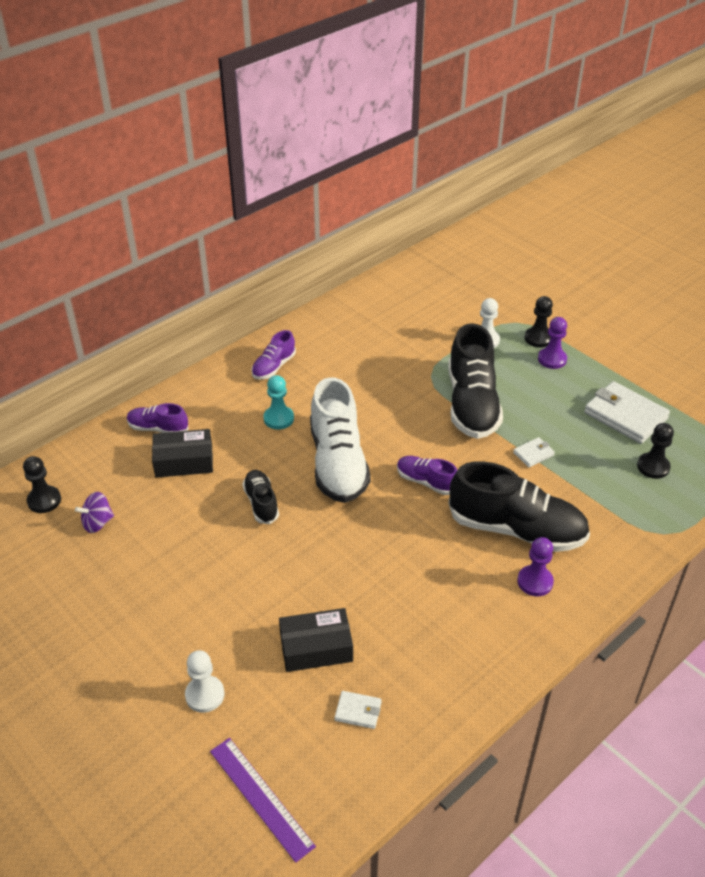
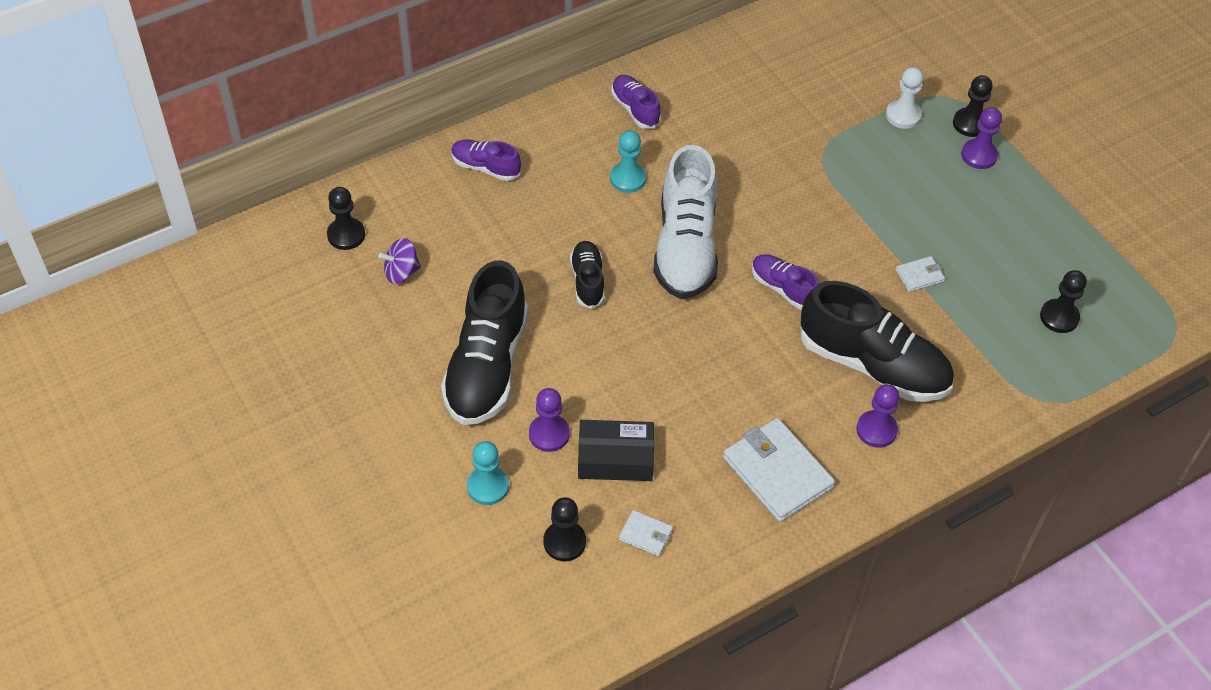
camera: 10 degrees right, 10 degrees up
black box [152,429,213,478] -> none
white pawn [185,650,225,713] -> turquoise pawn [467,441,509,505]
purple ruler [210,738,316,863] -> none
purple shoe [252,330,296,380] -> purple shoe turned 105 degrees clockwise [611,75,661,129]
black shoe [448,323,503,439] -> black shoe moved to [441,260,528,425]
white wallet [584,381,670,444] -> white wallet moved to [723,418,835,522]
none -> purple pawn [529,388,570,452]
none -> black pawn [543,497,586,561]

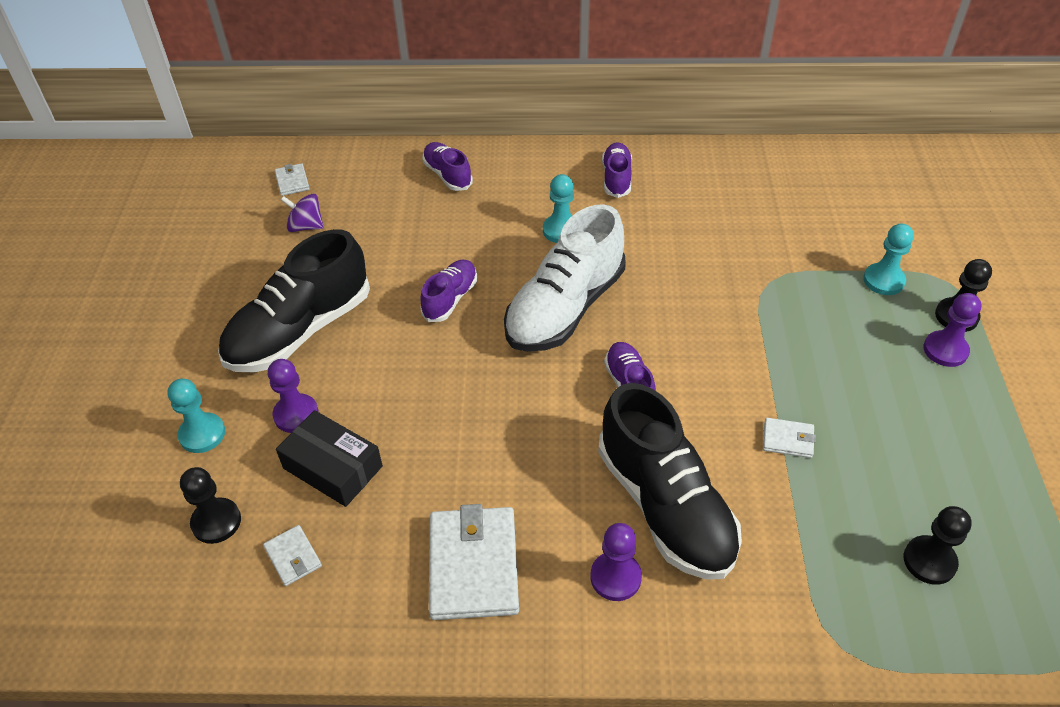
camera: 35 degrees right, 5 degrees down
black pawn [327,187,365,250] -> white wallet [275,163,310,196]
black shoe [570,241,605,309] -> purple shoe [420,259,477,322]
white pawn [886,67,923,129] -> turquoise pawn [863,224,914,295]

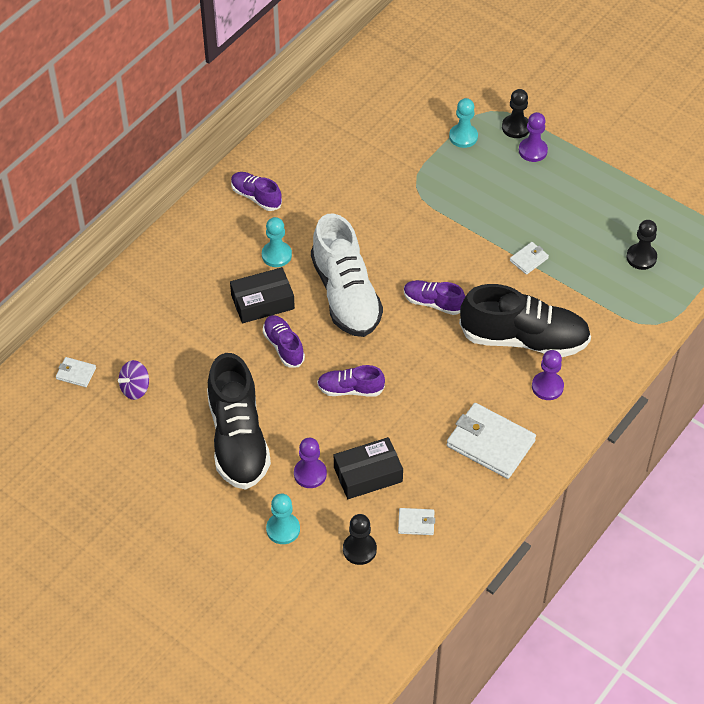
camera: 55 degrees left, 5 degrees up
purple shoe [422,142,473,191] -> purple shoe moved to [317,365,385,397]
none -> black box [230,267,295,323]

